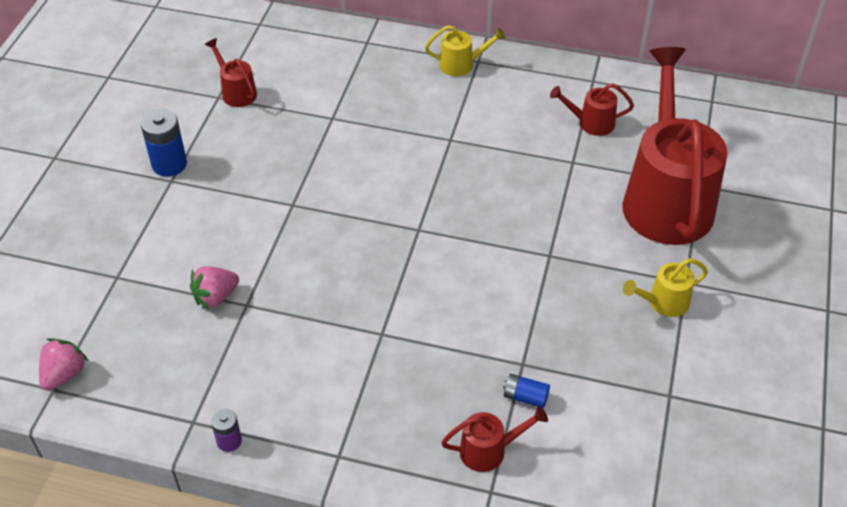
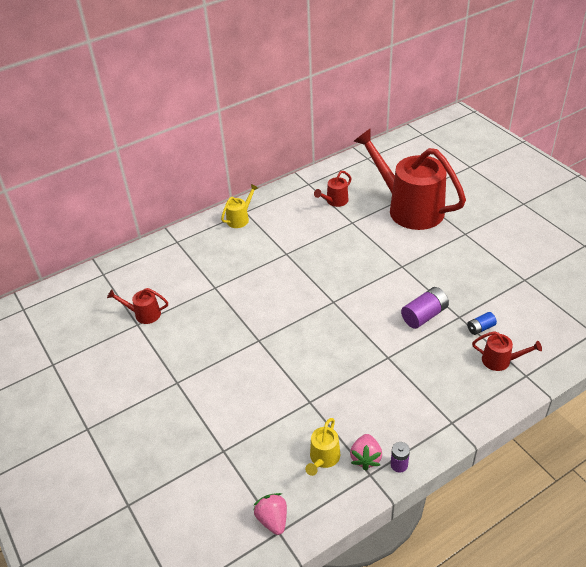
camera: 45 degrees left, 5 degrees down
blue battery [141,109,187,177] -> none
pink strawberry [190,266,239,310] -> pink strawberry moved to [350,434,382,471]
red watering can [441,406,548,472] -> red watering can turned 75 degrees clockwise [472,331,542,371]
yellow watering can [623,258,708,317] -> yellow watering can moved to [305,418,340,476]
none -> purple battery [401,287,449,329]

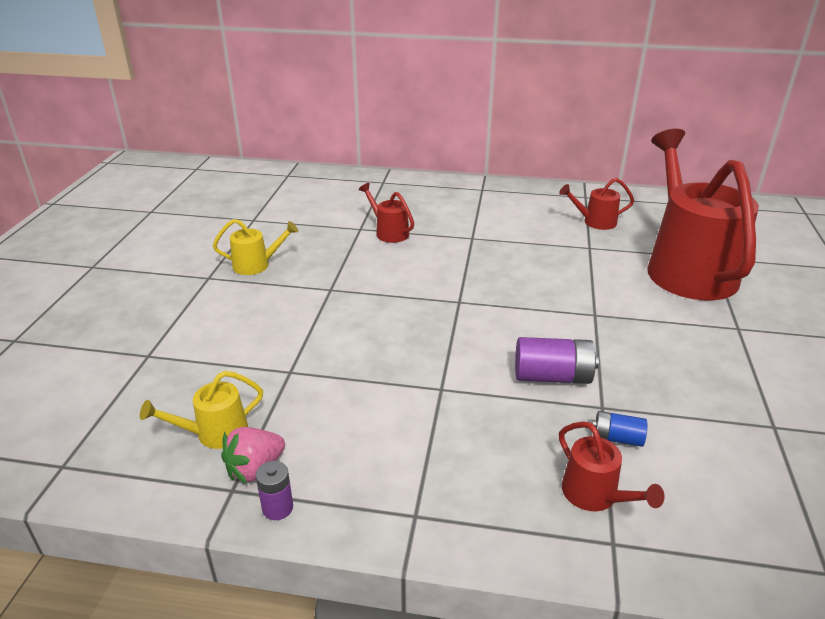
camera: 40 degrees right, 10 degrees down
red watering can [107,288,168,324] -> red watering can moved to [359,183,414,243]
yellow watering can [221,184,258,228] -> yellow watering can moved to [213,219,298,275]
pink strawberry [253,493,287,535] -> none

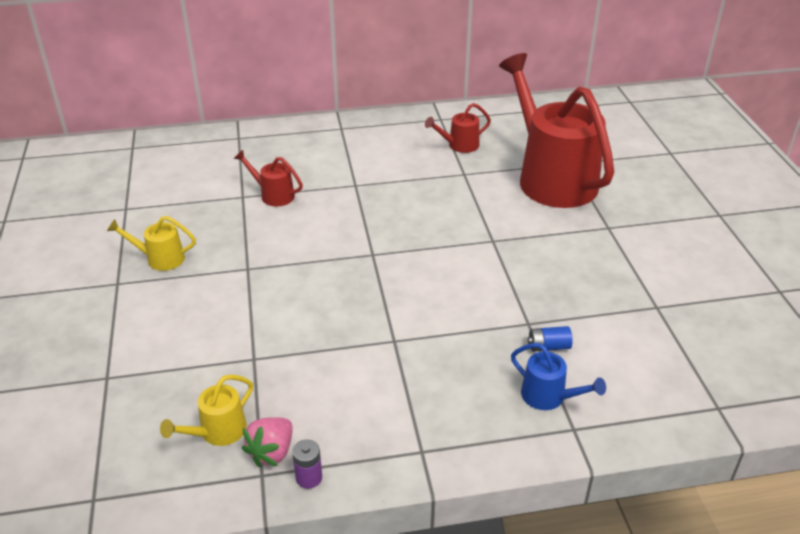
camera: 20 degrees left, 5 degrees up
yellow watering can [213,219,298,275] -> yellow watering can turned 150 degrees counterclockwise [107,216,196,271]
purple battery [515,337,599,384] -> none
red watering can [559,421,665,511] -> blue watering can [511,343,606,410]

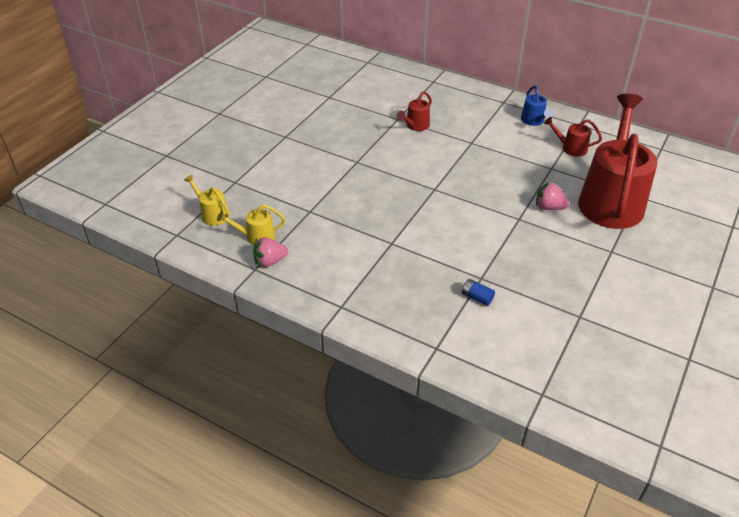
camera: 40 degrees right, 5 degrees up
yellow watering can [107,216,196,271] -> yellow watering can moved to [184,174,230,226]
red watering can [234,150,303,206] -> red watering can turned 120 degrees counterclockwise [397,91,432,131]
purple battery [292,439,322,489] -> none
blue watering can [511,343,606,410] -> blue watering can moved to [521,86,553,126]
none -> pink strawberry [536,182,569,210]

